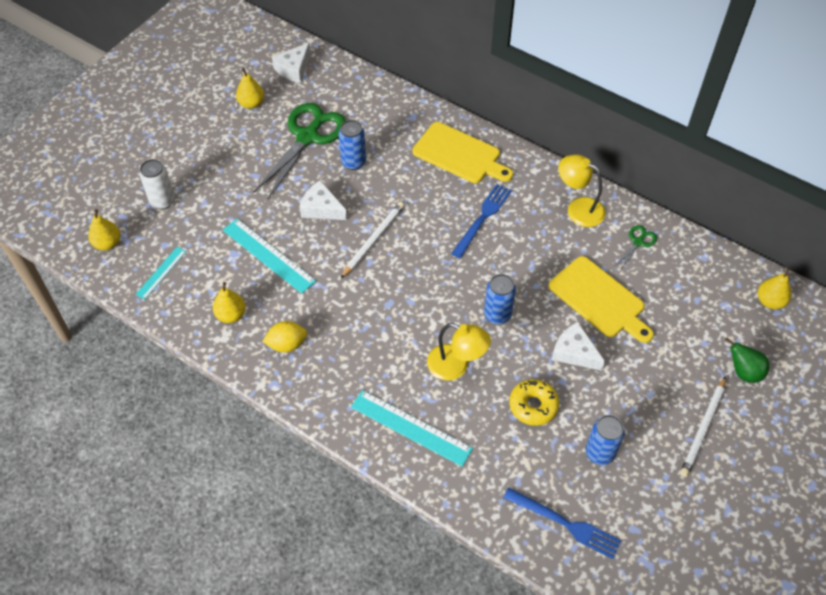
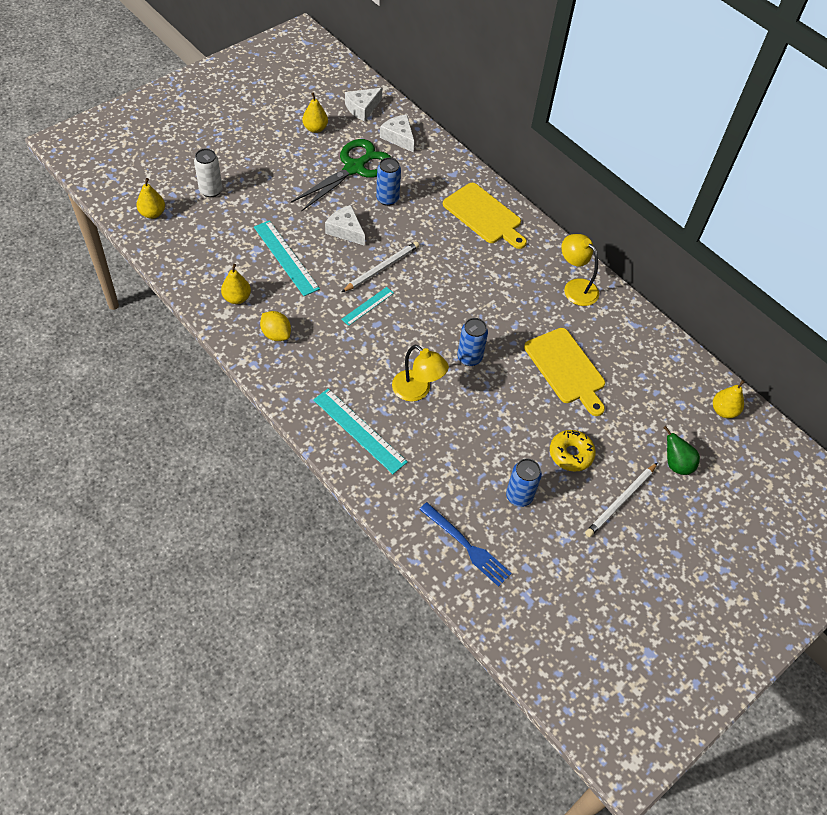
camera: 10 degrees right, 0 degrees up
turquoise ruler [135,247,186,300] -> turquoise ruler moved to [341,287,394,326]
yellow lemon [262,321,307,352] -> yellow lemon turned 45 degrees clockwise [260,311,291,341]
blue fork [451,184,512,258] -> none
yellow donut [509,379,559,426] -> yellow donut moved to [550,430,596,472]
white cheese [552,322,605,371] -> white cheese moved to [380,114,415,152]
green scissors [615,225,657,270] -> none

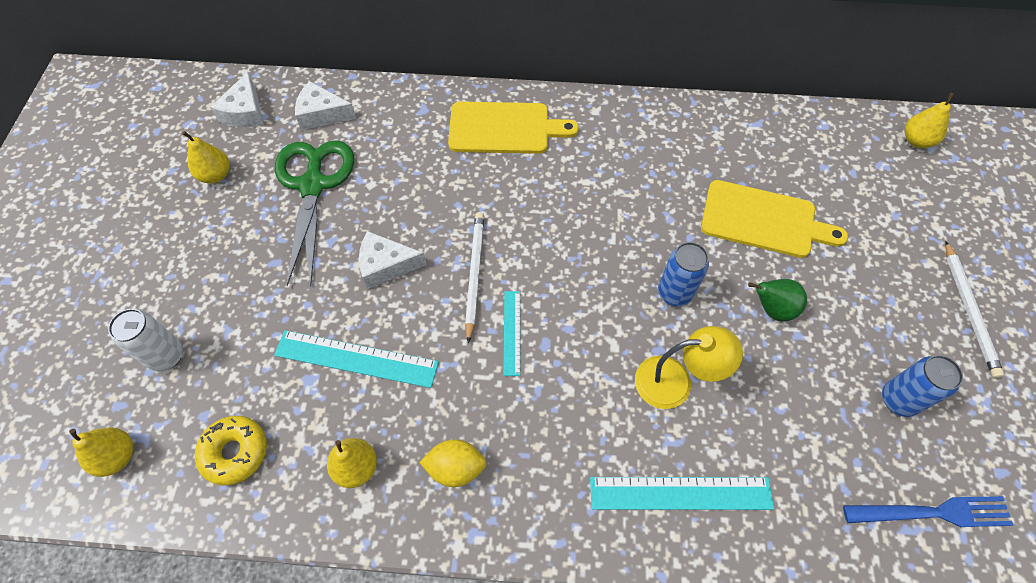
camera: 40 degrees left, 5 degrees up
blue can [376,158,401,206] -> none
yellow donut [550,430,596,472] -> yellow donut moved to [195,416,267,485]
yellow lamp [561,234,599,306] -> none
green pear [663,426,700,475] -> green pear moved to [748,279,807,321]

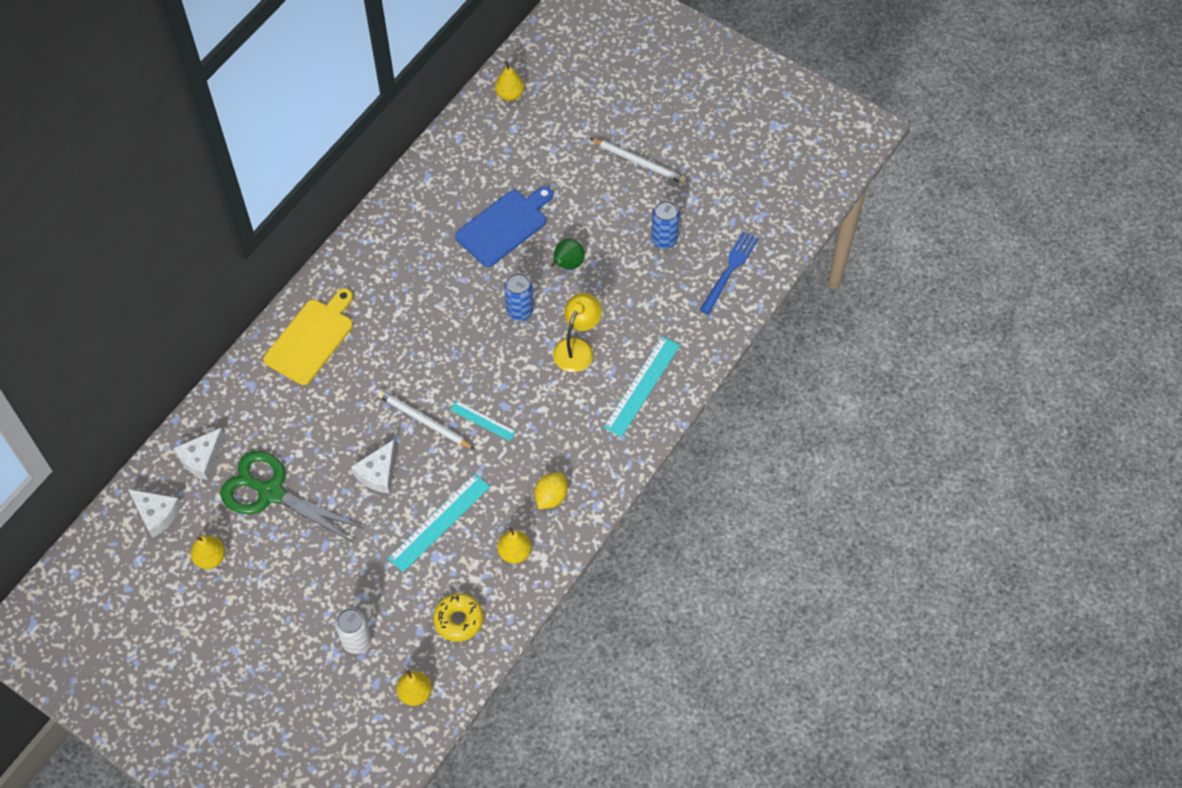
camera: 60 degrees left, 0 degrees up
yellow cutting board [701,180,848,258] -> blue cutting board [455,186,553,267]

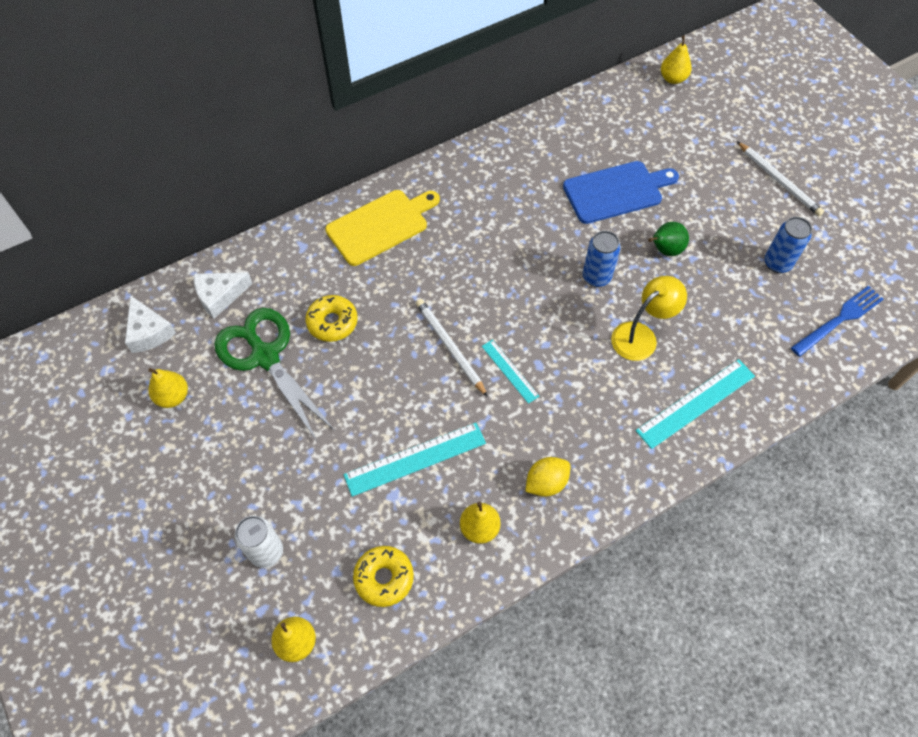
camera: 25 degrees right, 0 degrees up
white cheese [351,440,396,494] -> none
none -> yellow donut [305,295,358,342]

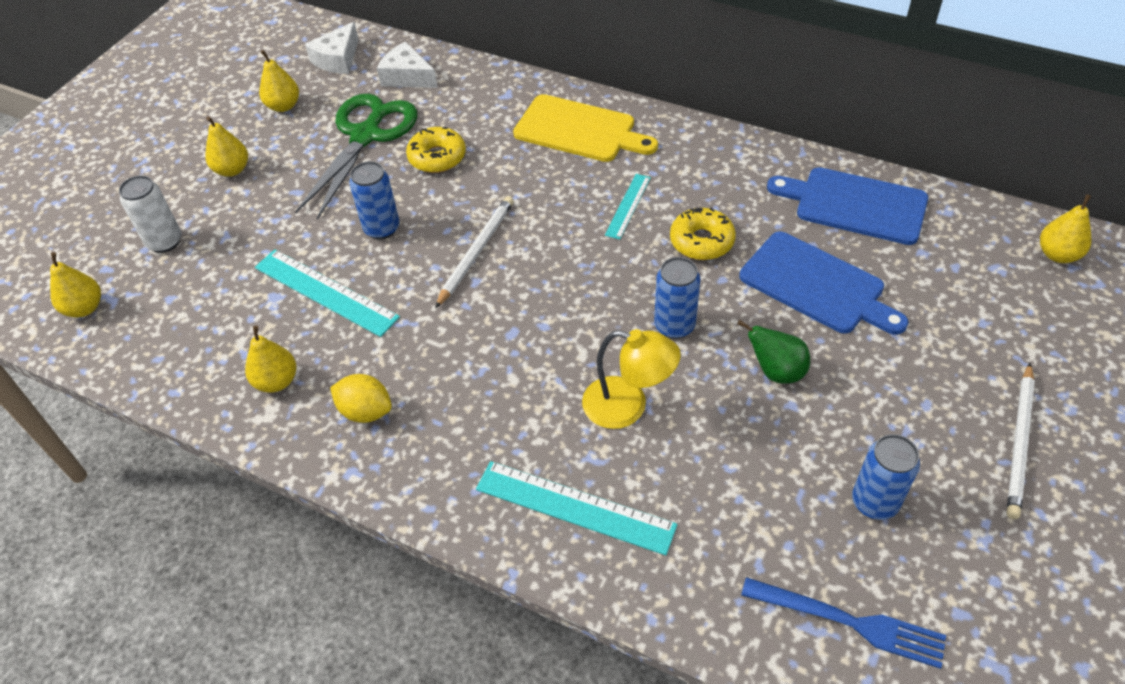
camera: 60 degrees right, 10 degrees down
yellow donut [353,546,414,607] -> yellow donut moved to [670,208,736,260]
turquoise ruler [482,339,539,404] -> turquoise ruler moved to [605,174,651,240]
none -> yellow pear [205,116,248,177]
none -> blue can [349,161,400,239]
none -> blue cutting board [767,167,928,245]

